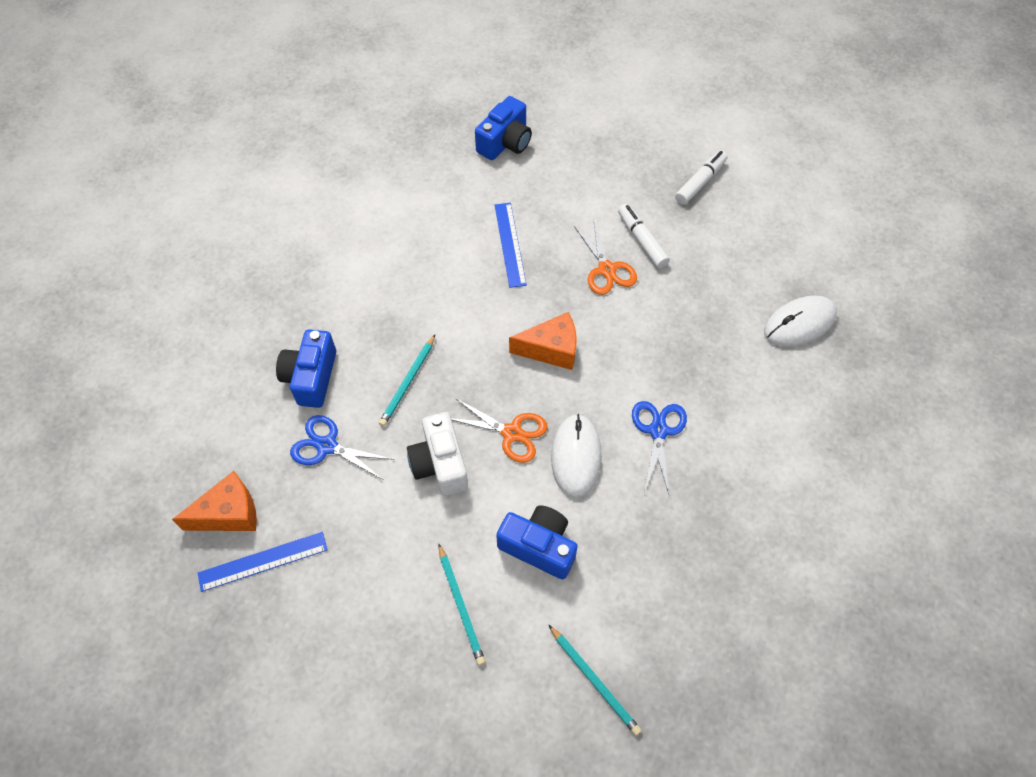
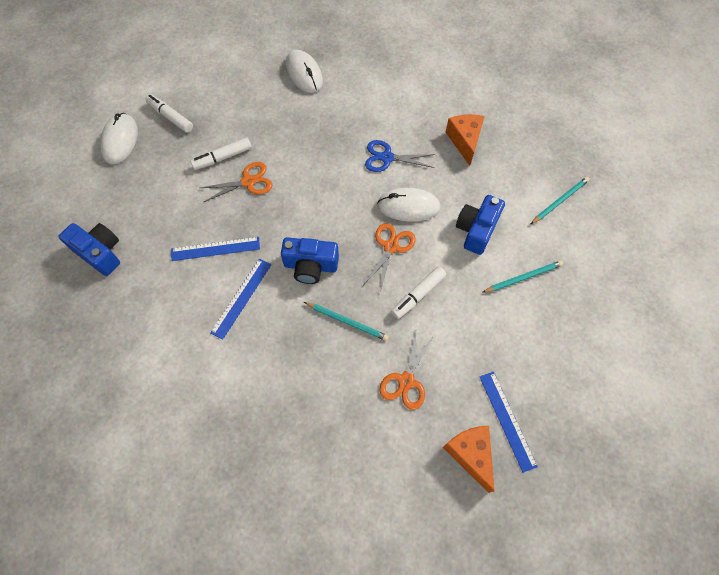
camera: 90 degrees left, 5 degrees up
blue camera [276,329,336,408] -> blue camera moved to [281,237,339,284]
blue scissors [290,415,395,480] -> orange scissors [380,328,434,410]
white camera [407,412,468,496] -> white marker [391,266,446,319]
orange cheese [509,312,577,370] -> orange cheese moved to [446,114,485,166]
none -> white mouse [100,113,138,164]
none -> blue ruler [210,259,272,340]

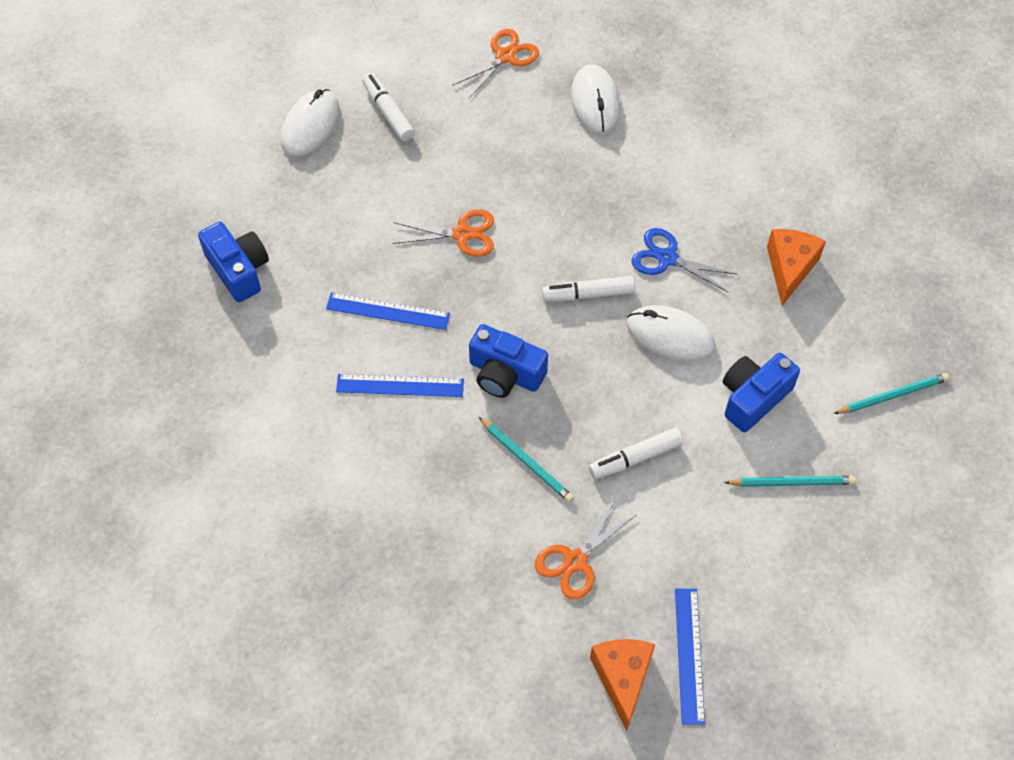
camera: 20 degrees right, 5 degrees down
white marker [190,137,252,170] -> white marker moved to [542,276,635,302]
blue ruler [210,259,272,340] -> blue ruler turned 45 degrees clockwise [336,374,464,397]
orange scissors [364,223,416,291] -> orange scissors moved to [452,29,539,98]

